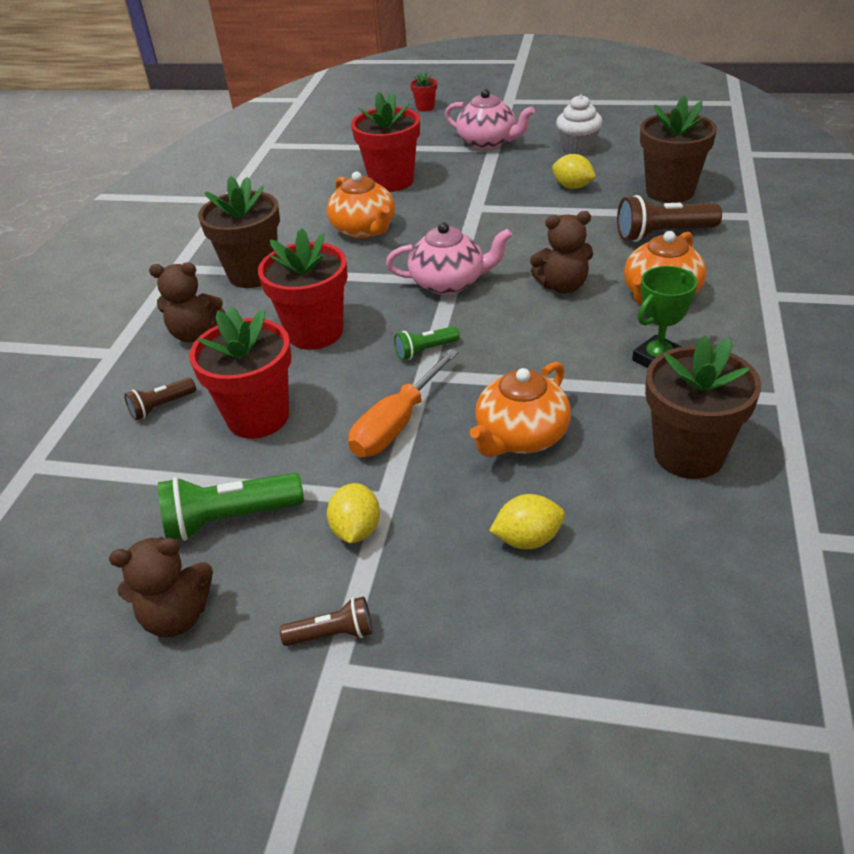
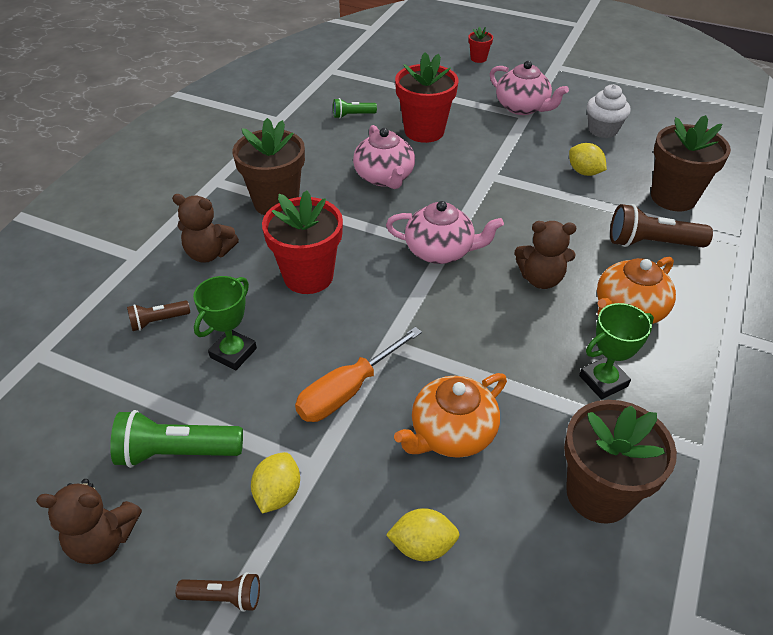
camera: 10 degrees right, 5 degrees up
red flower pot [189,306,291,439] -> green trophy [193,276,257,370]
orange teapot [327,172,395,238] -> pink teapot [353,125,415,189]
green flashlight [394,326,460,360] -> green flashlight moved to [333,98,377,119]

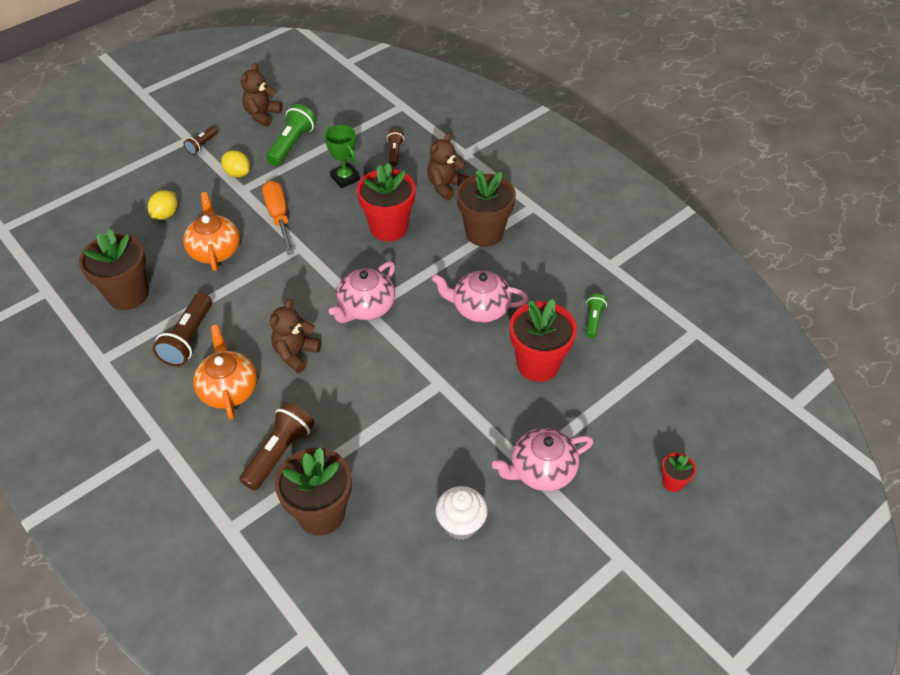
camera: 115 degrees right, 5 degrees up
yellow lemon [569,143,607,176] -> none
green trophy [579,303,654,400] -> brown flashlight [153,293,212,367]

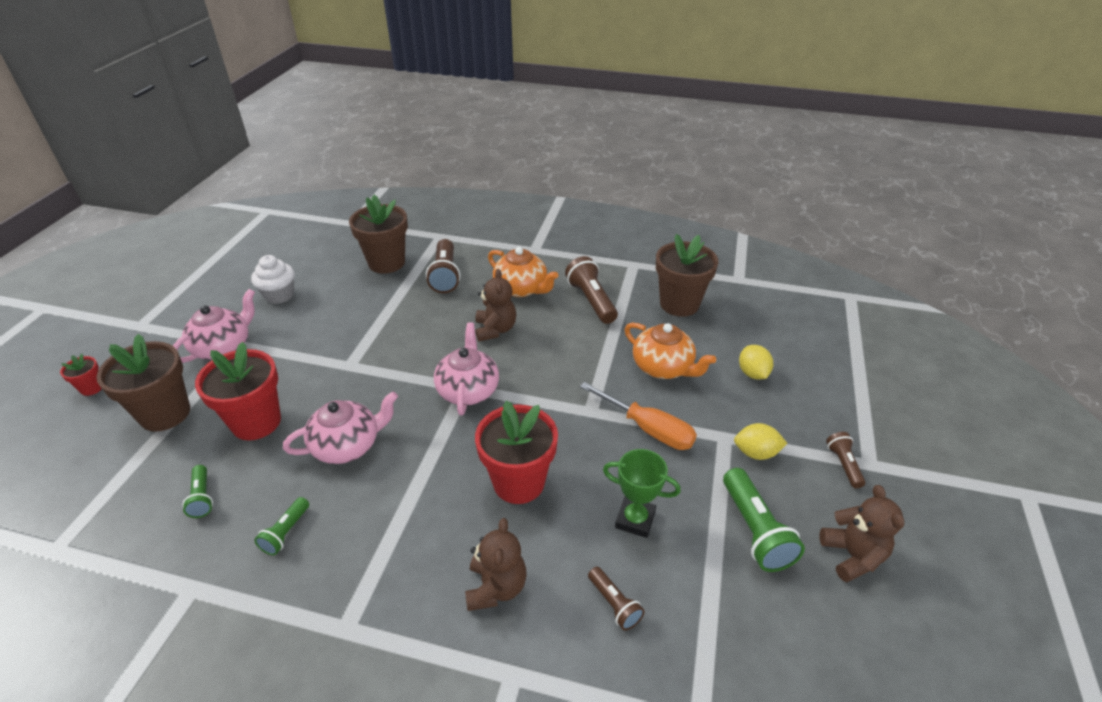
camera: 145 degrees right, 10 degrees down
brown flower pot [457,169,516,247] -> brown flower pot moved to [96,334,190,431]
none -> green flashlight [254,497,309,555]

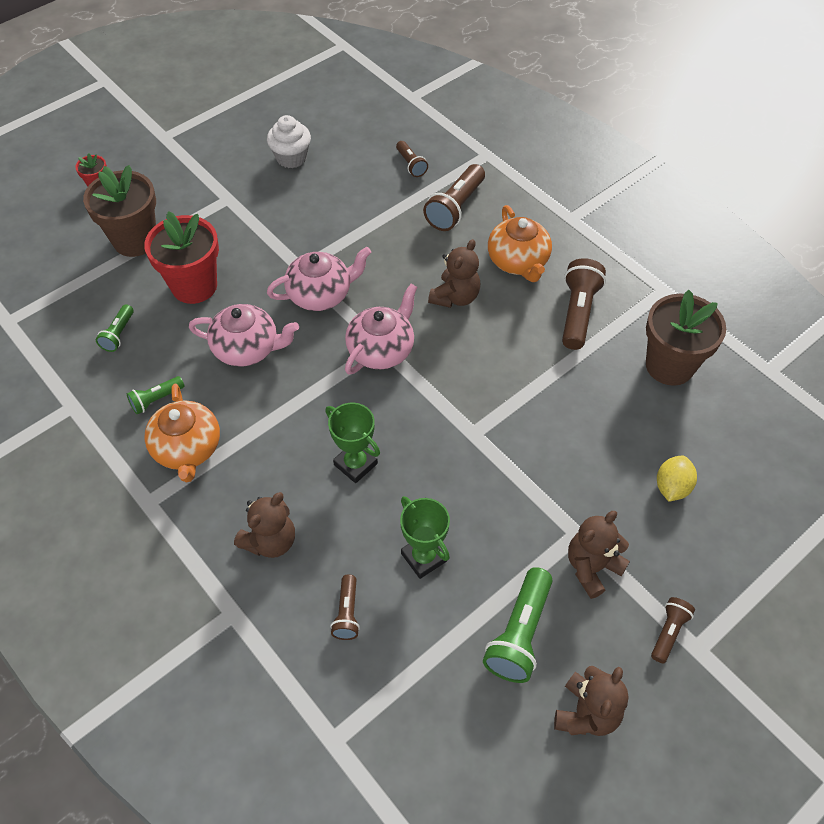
camera: 35 degrees right, 15 degrees up
pink teapot [173,289,255,363] -> pink teapot moved to [267,247,371,311]
brown flower pot [349,195,408,274] -> brown flashlight [396,141,428,177]
red flower pot [475,400,558,504] -> green trophy [325,403,380,483]
orange screwdriver [580,382,697,450] -> none
orange teapot [625,323,716,379] -> orange teapot moved to [144,384,220,482]
yellow lemon [734,423,787,460] -> brown teddy bear [568,511,630,599]

